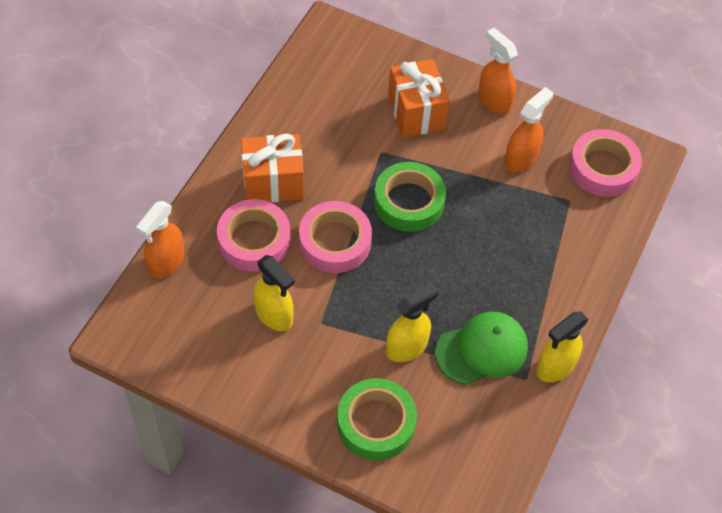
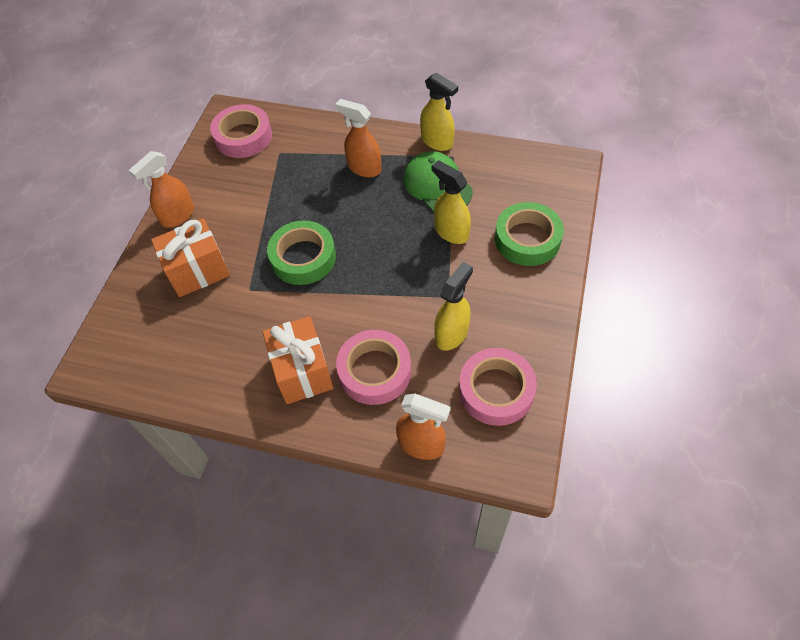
camera: 95 degrees left, 0 degrees up
pink tape [299,201,372,273] -> pink tape moved to [459,348,537,426]
orange spray bottle [504,87,553,172] -> orange spray bottle moved to [335,99,381,177]

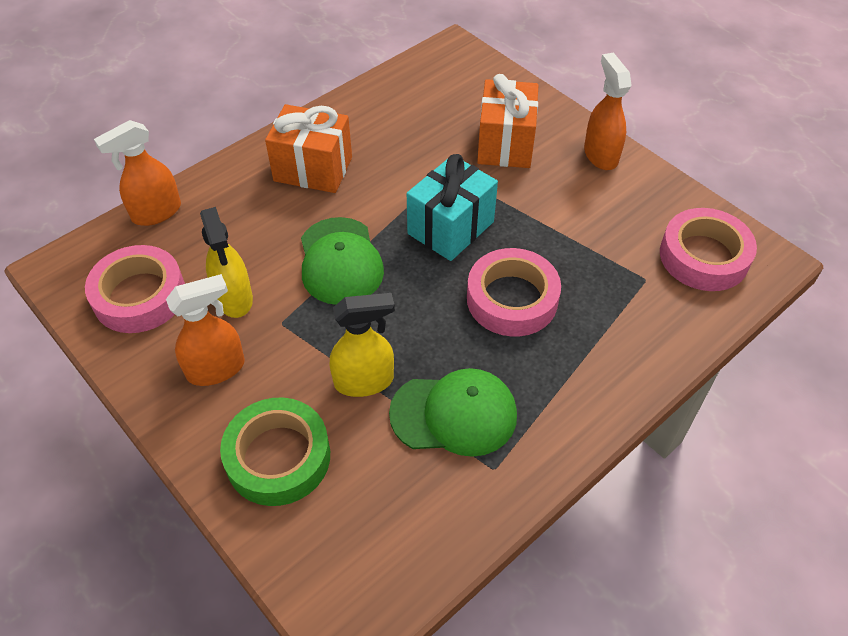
camera: 120 degrees right, 5 degrees down
green tape [267,221,336,285] -> turquoise gift [407,154,498,261]
orange spray bottle [335,99,381,177] -> orange spray bottle moved to [166,274,245,386]
pink tape [336,330,411,405] -> pink tape moved to [467,248,561,337]
yellow spray bottle [420,72,458,151] -> none
none -> green cap [301,217,384,305]

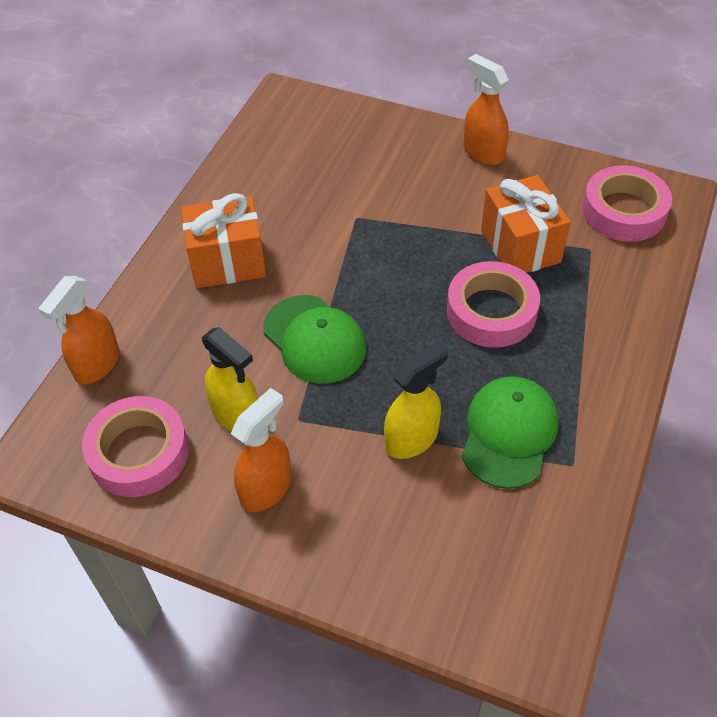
camera: 25 degrees left, 0 degrees up
green tape [220,397,330,506] -> none
green cap [389,368,517,457] -> green cap turned 45 degrees counterclockwise [462,376,559,489]
turquoise gift [407,154,498,261] -> none
orange gift [477,74,538,168] -> orange gift moved to [481,175,571,273]

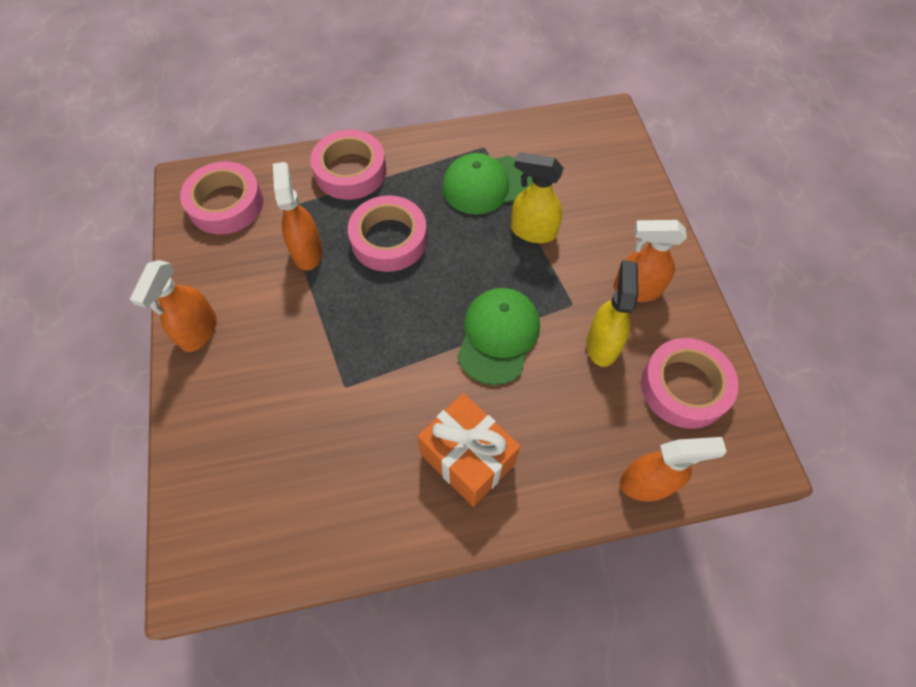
camera: 125 degrees left, 10 degrees up
orange gift [481,175,571,273] -> orange spray bottle [273,162,323,270]
none -> pink tape [310,130,386,200]

